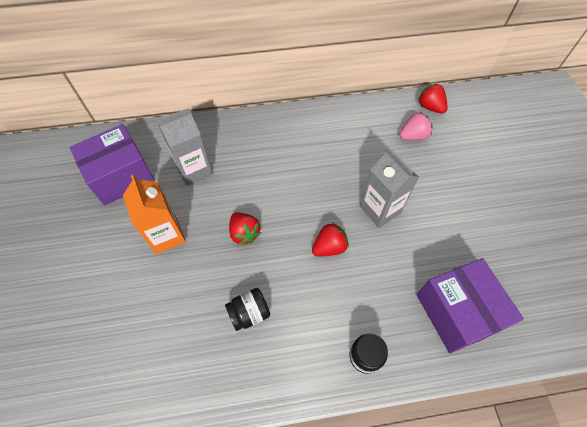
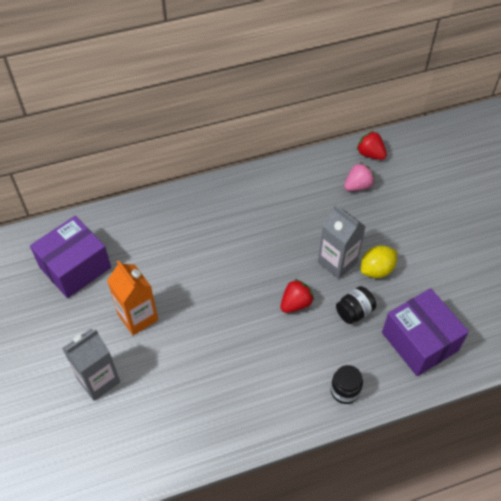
camera: 10 degrees left, 5 degrees down
grey carton [157,108,213,186] -> grey carton moved to [62,329,120,401]
black jar [225,288,270,331] -> black jar moved to [336,286,376,324]
red strawberry [229,212,261,245] -> none
none -> yellow lemon [361,246,397,278]

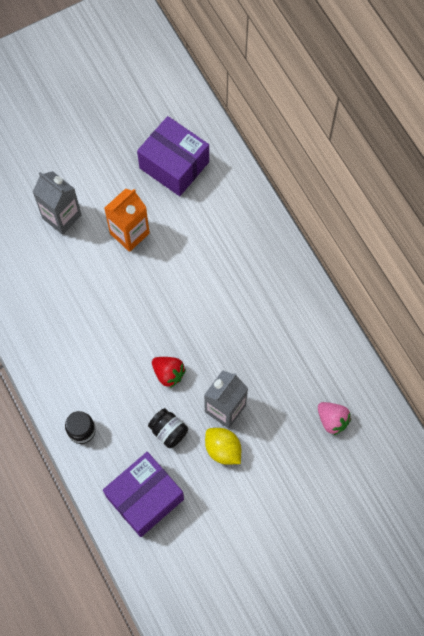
camera: 80 degrees right, 15 degrees up
red strawberry [357,131,387,160] -> none

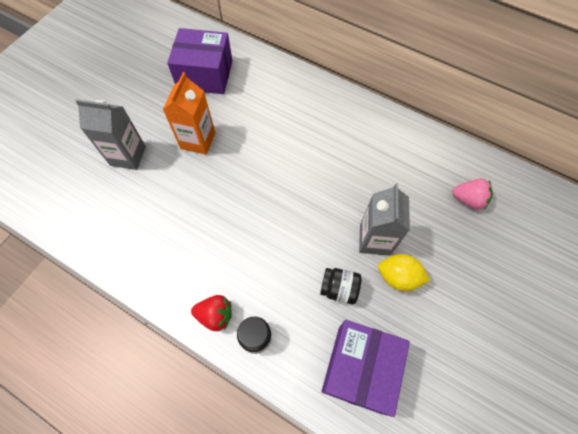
camera: 30 degrees left, 5 degrees down
red strawberry [152,357,186,388] -> red strawberry moved to [191,295,232,331]

